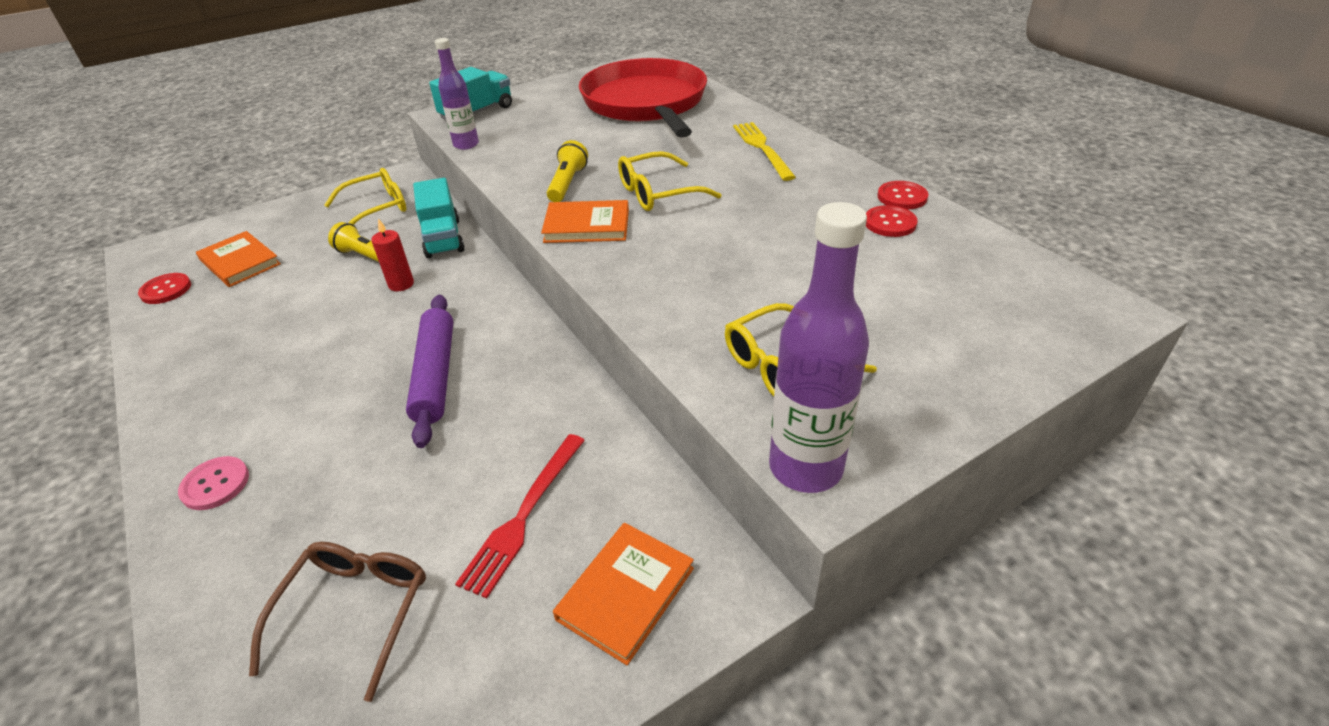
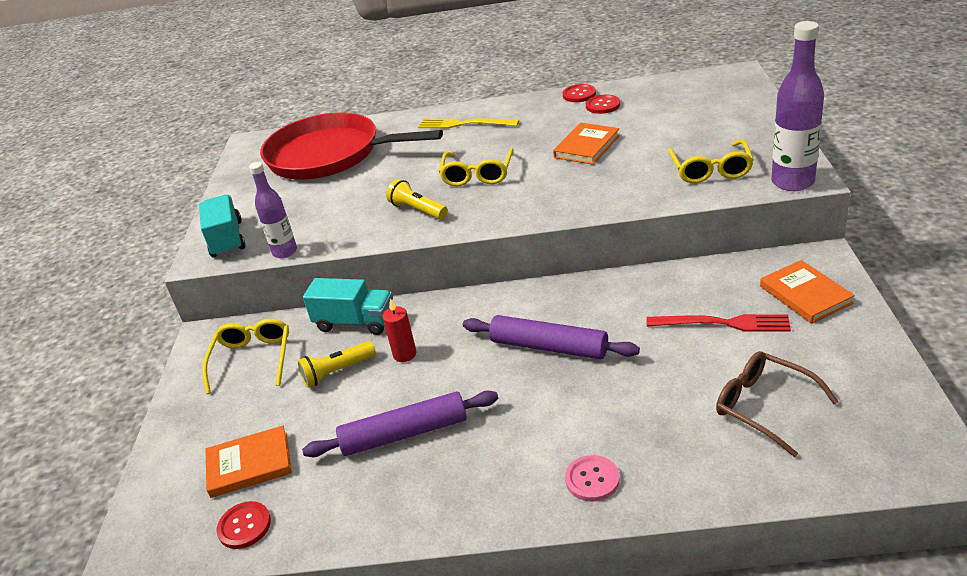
camera: 55 degrees left, 5 degrees down
red fork [455,434,585,599] -> red fork turned 45 degrees counterclockwise [647,314,791,332]
orange book [541,200,629,243] -> orange book moved to [553,123,620,165]
none -> purple rolling pin [302,391,498,457]

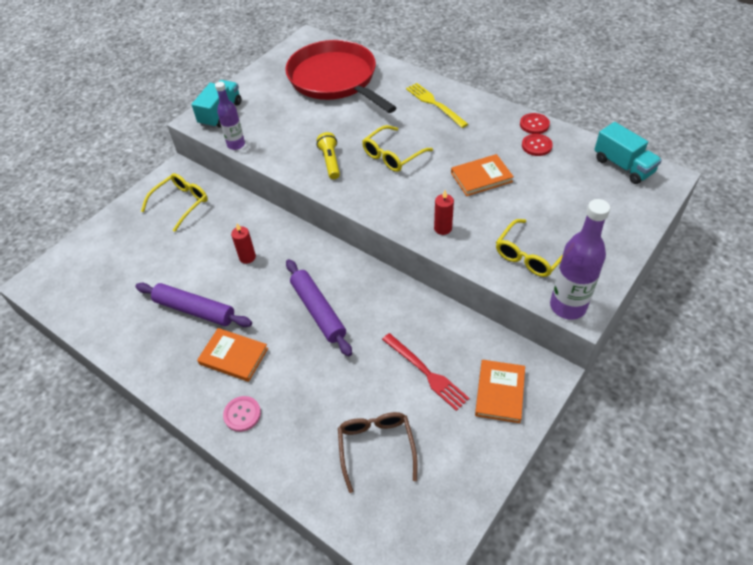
camera: 35 degrees right, 15 degrees up
orange book [205,425,292,498] -> orange book moved to [197,328,268,382]
red button [217,501,271,549] -> none
yellow flashlight [297,341,376,388] -> none
turquoise truck [303,278,393,335] -> turquoise truck moved to [594,122,662,184]
none -> red candle [434,190,454,235]

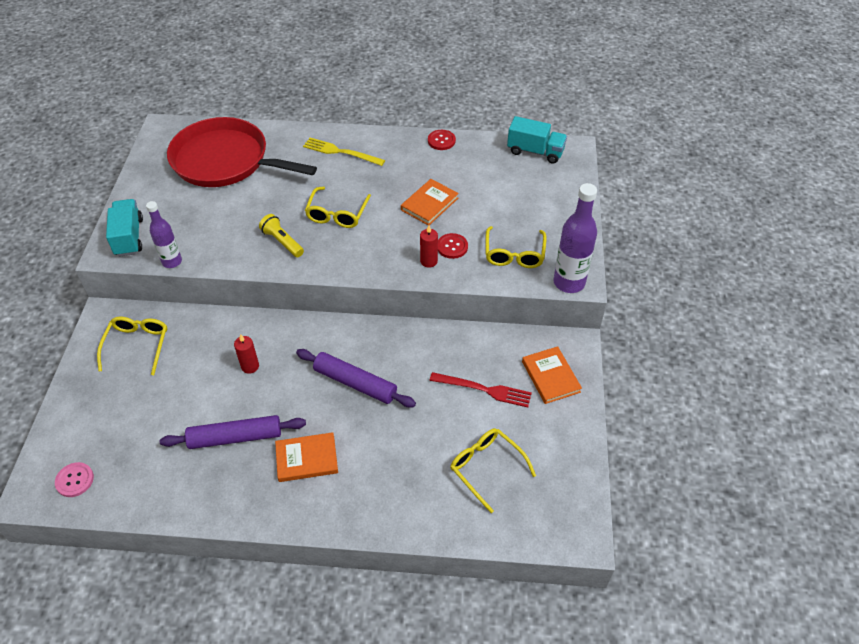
camera: 35 degrees left, 0 degrees up
pink button [223,396,261,432] -> pink button moved to [55,462,94,497]
brown glasses [338,412,418,493] -> yellow glasses [450,428,536,513]
red button [522,134,553,156] -> red button moved to [438,233,468,259]

